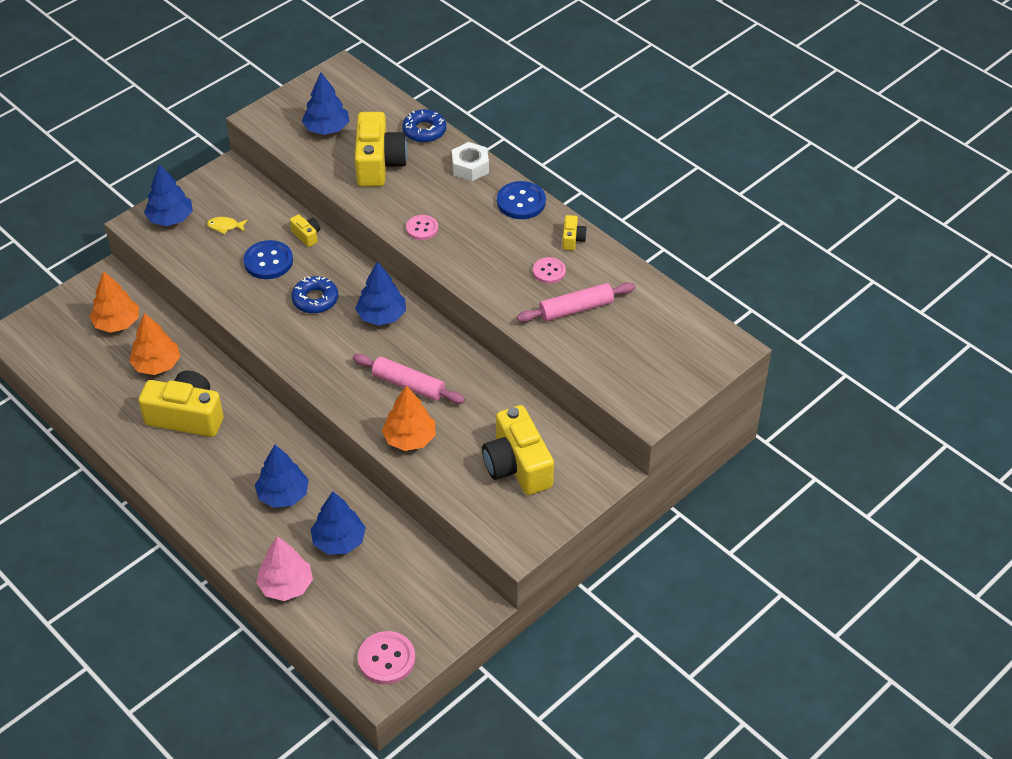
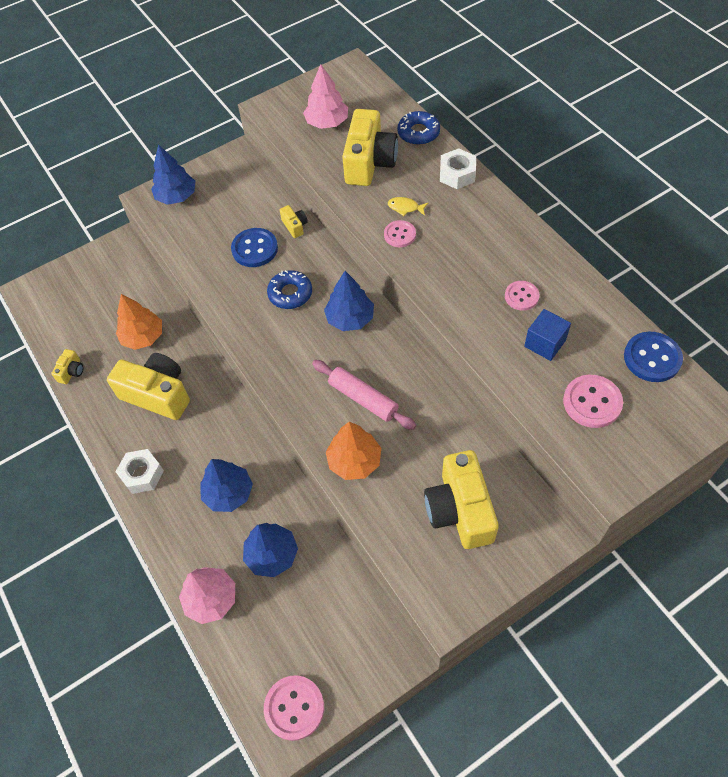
camera: 15 degrees right, 10 degrees up
orange tree [89,271,139,333] -> none
yellow fish [207,217,248,234] -> yellow fish moved to [388,197,428,216]
blue tree [302,72,349,135] -> pink tree [303,64,348,129]
blue button [497,181,546,219] -> blue button moved to [624,332,683,382]
pink rolling pin [517,282,635,322] -> blue cube [524,309,571,361]
yellow camera [562,215,587,250] -> yellow camera moved to [51,349,83,384]
none -> white nut [115,449,164,494]
none -> pink button [563,375,623,428]

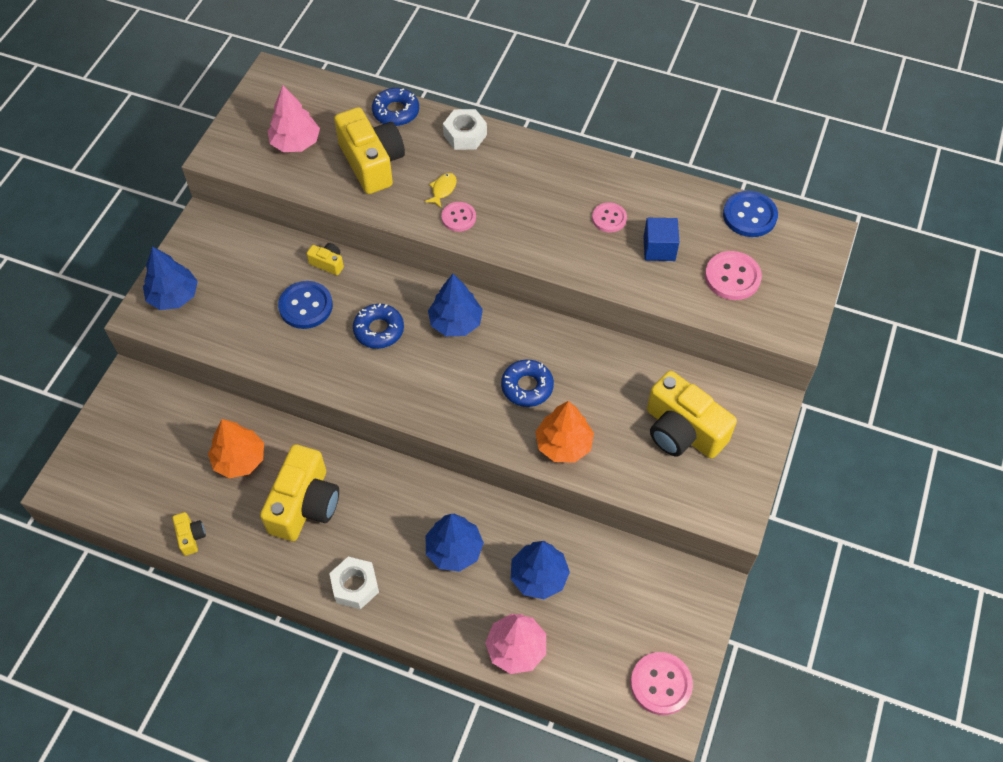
camera: 40 degrees left, 0 degrees up
yellow camera [107,353,190,420] -> yellow camera turned 120 degrees clockwise [260,444,339,541]
pink rolling pin [312,360,416,430] -> blue donut [501,359,554,407]
yellow fish [388,197,428,216] -> yellow fish turned 135 degrees clockwise [425,173,457,208]

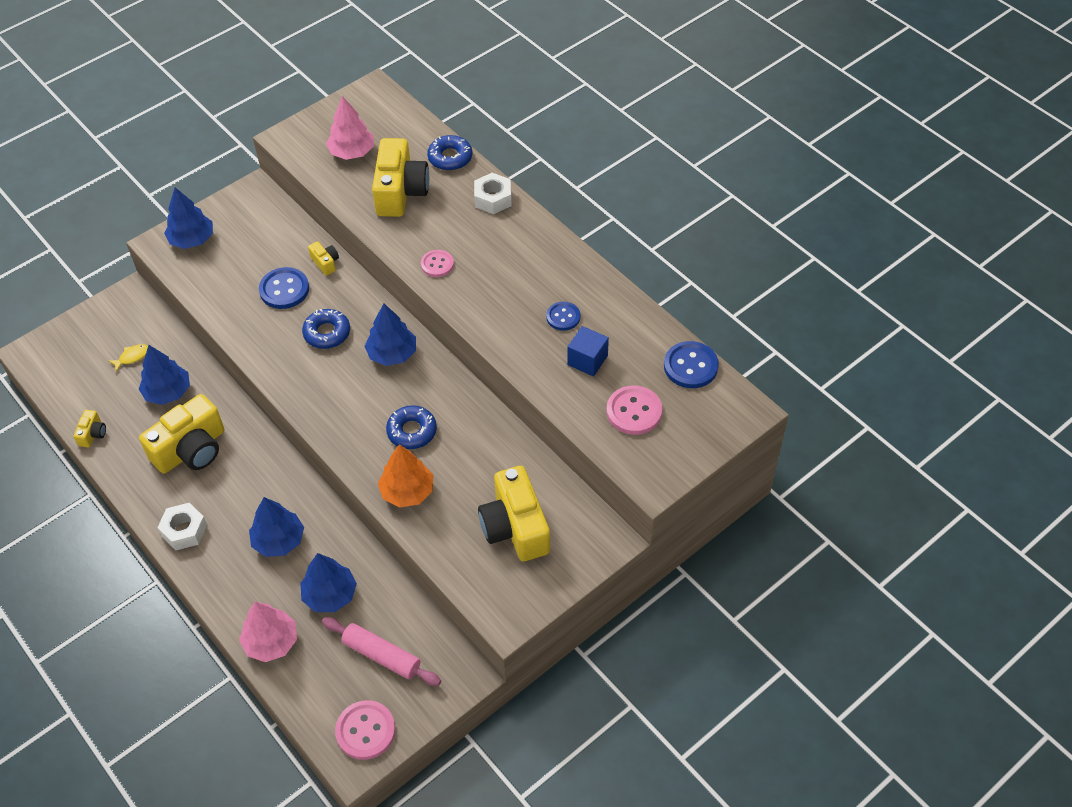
camera: 30 degrees right, 5 degrees down
orange tree [208,419,264,478] -> blue tree [139,345,190,405]
yellow fish [425,173,457,208] -> yellow fish moved to [108,344,148,372]
pink button [592,202,627,232] -> blue button [546,302,580,331]
none -> pink rolling pin [322,617,441,686]

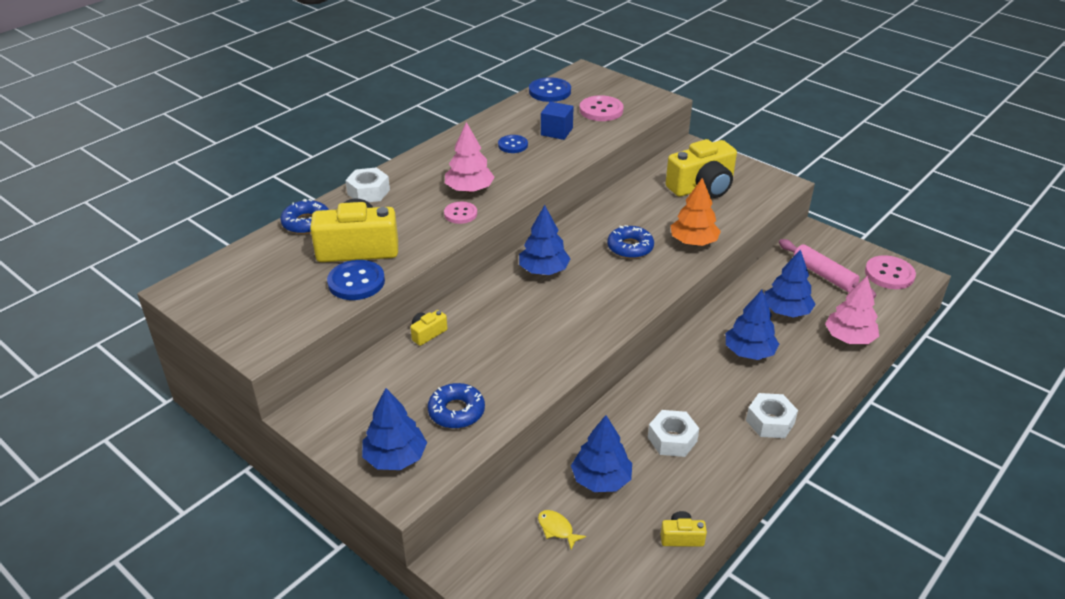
camera: 100 degrees left, 15 degrees down
yellow camera [139,394,224,474] -> white nut [648,410,699,457]
blue button [259,267,309,309] -> blue button moved to [327,260,385,300]
blue donut [302,309,350,349] -> blue donut moved to [428,383,485,429]
pink rolling pin [322,617,441,686] -> pink rolling pin turned 60 degrees counterclockwise [779,239,876,298]
pink tree [326,96,374,160] -> pink tree moved to [445,122,495,193]

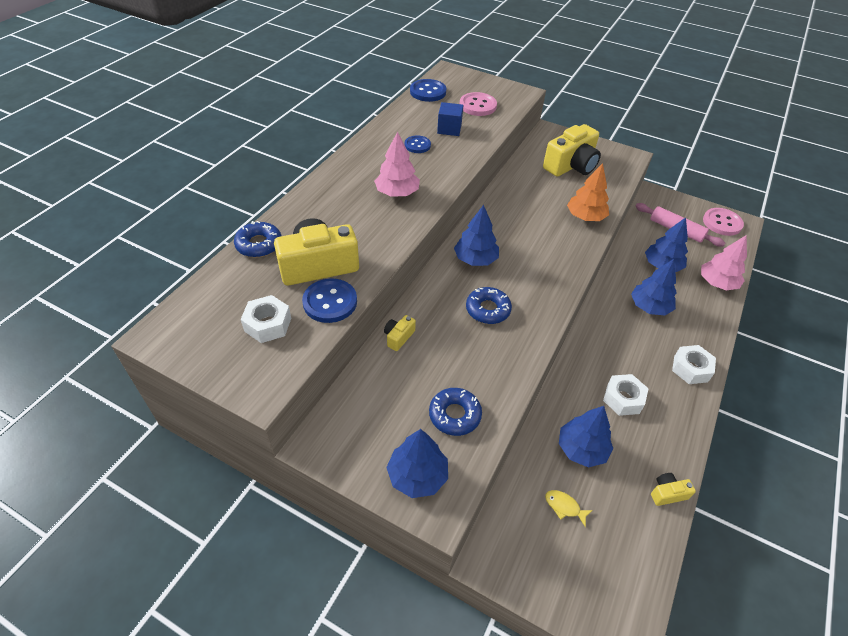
camera: 15 degrees left, 10 degrees up
white nut [345,167,390,202] -> white nut moved to [241,295,291,343]
pink button [444,202,477,224] -> none
blue donut [607,225,654,259] -> blue donut moved to [466,287,512,324]

